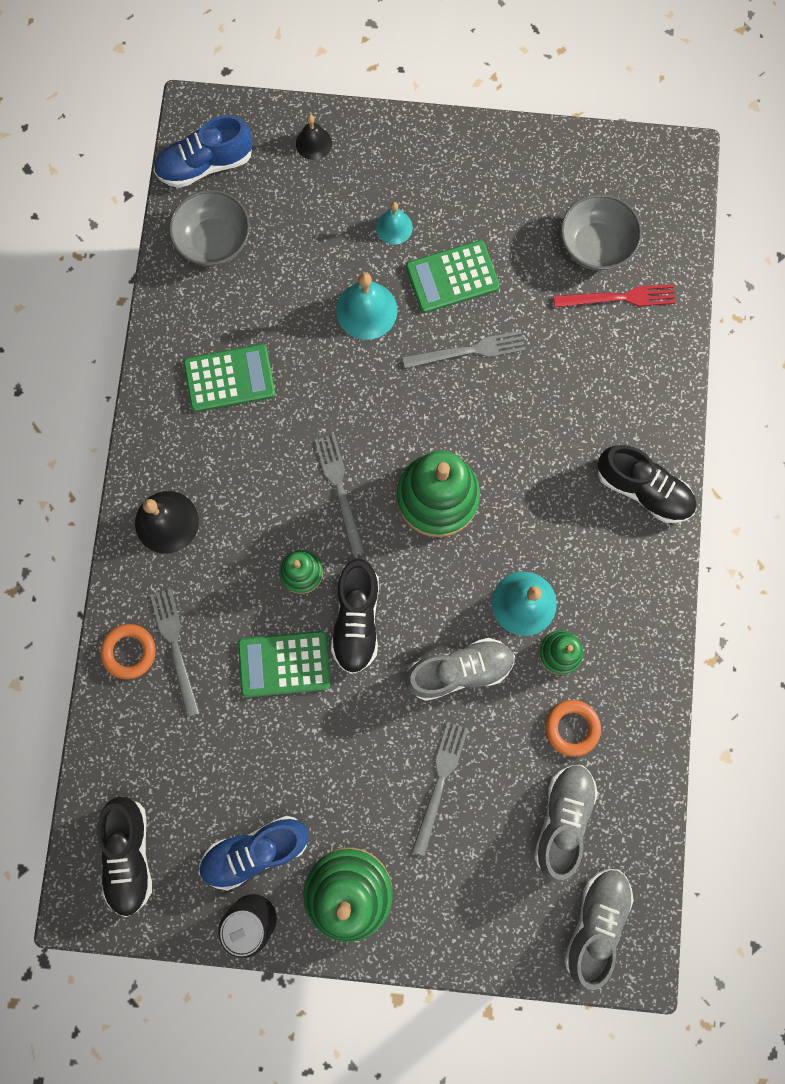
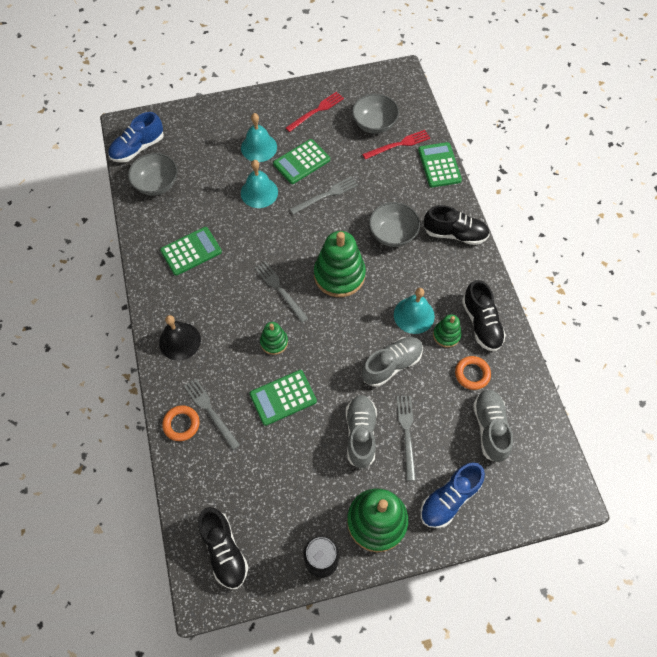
camera: 20 degrees left, 15 degrees down
blue shoe [199,816,309,891] -> blue shoe moved to [420,463,485,528]
black bell [296,115,332,160] -> none
black shoe [331,559,379,674] -> black shoe moved to [462,280,506,351]
turquoise bell [376,202,413,245] -> turquoise bell [241,113,277,162], size x1.65
grey shoe [564,869,634,991] -> grey shoe moved to [346,395,377,469]
none -> red fork [286,92,344,132]
none -> grey bowl [369,202,420,247]
none -> green calculator [418,142,462,188]

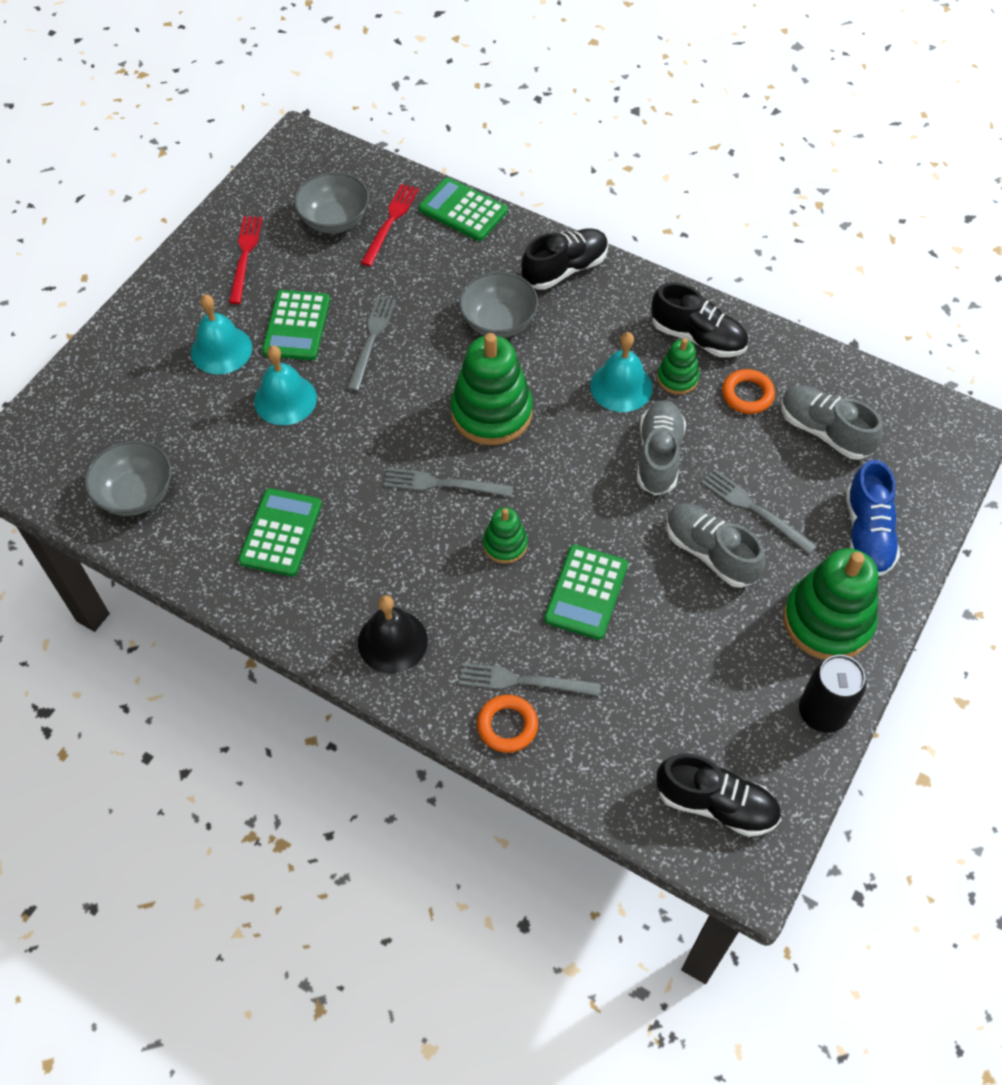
camera: 45 degrees left, 5 degrees down
blue shoe [108,112,164,163] -> none

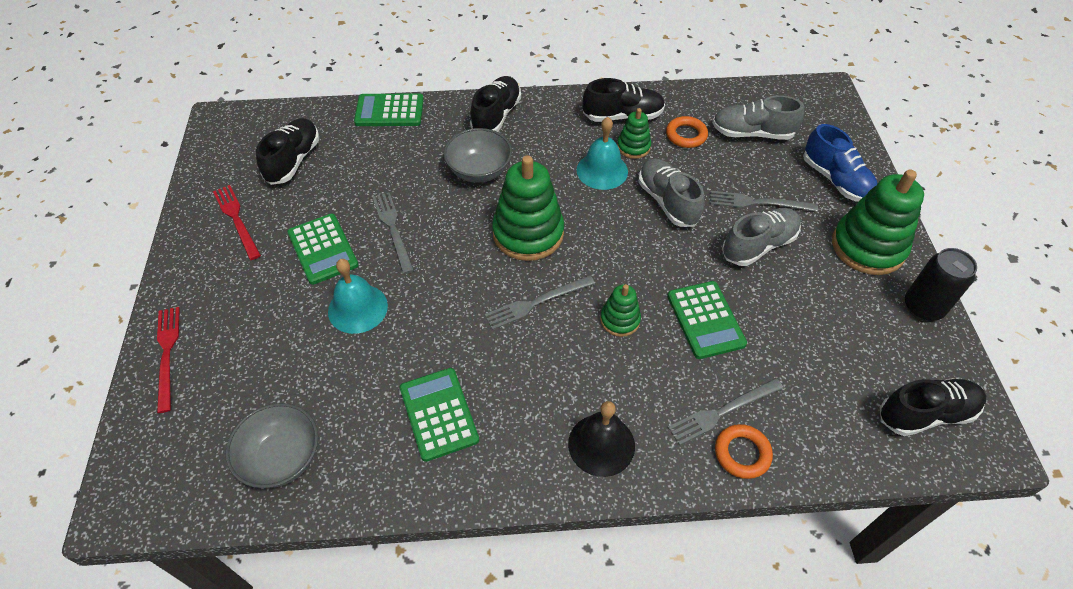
camera: 35 degrees left, 5 degrees down
turquoise bell [191,294,252,374] -> none
grey bowl [294,172,369,234] -> black shoe [256,118,319,185]
red fork [361,184,419,266] -> red fork moved to [157,307,180,413]
grey shoe [666,503,765,588] -> grey shoe turned 135 degrees clockwise [722,208,801,266]

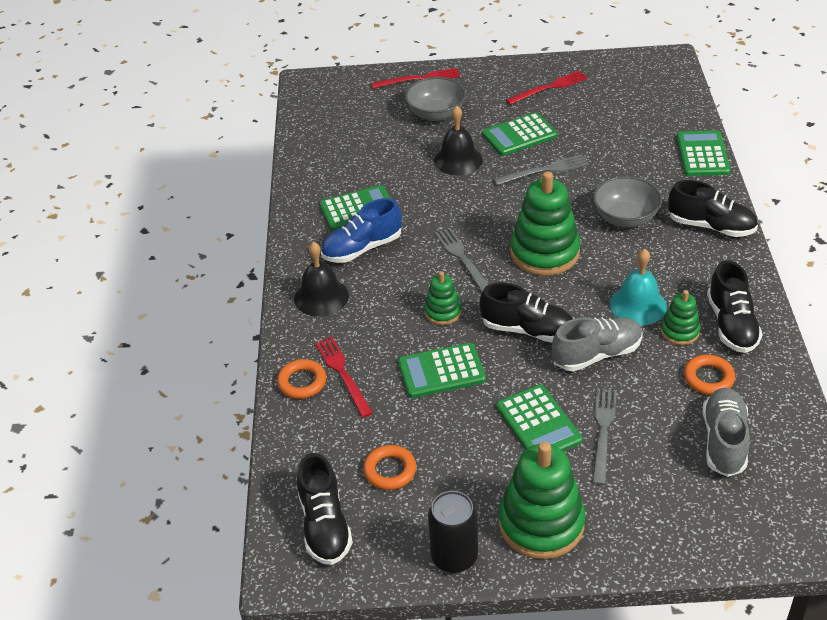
camera: 95 degrees right, 10 degrees down
grey bowl [225,403,318,488] -> grey bowl moved to [405,77,466,121]
black shoe [256,118,319,185] -> black shoe moved to [480,282,573,343]
turquoise bell [328,259,388,334] -> black bell [434,105,483,175]
grey fork [668,378,783,445] -> red fork [315,336,373,418]
grey shoe [722,208,801,266] -> green calculator [496,385,583,451]
blue shoe [803,124,878,202] -> blue shoe moved to [321,198,402,263]
none -> orange ring [363,445,416,490]

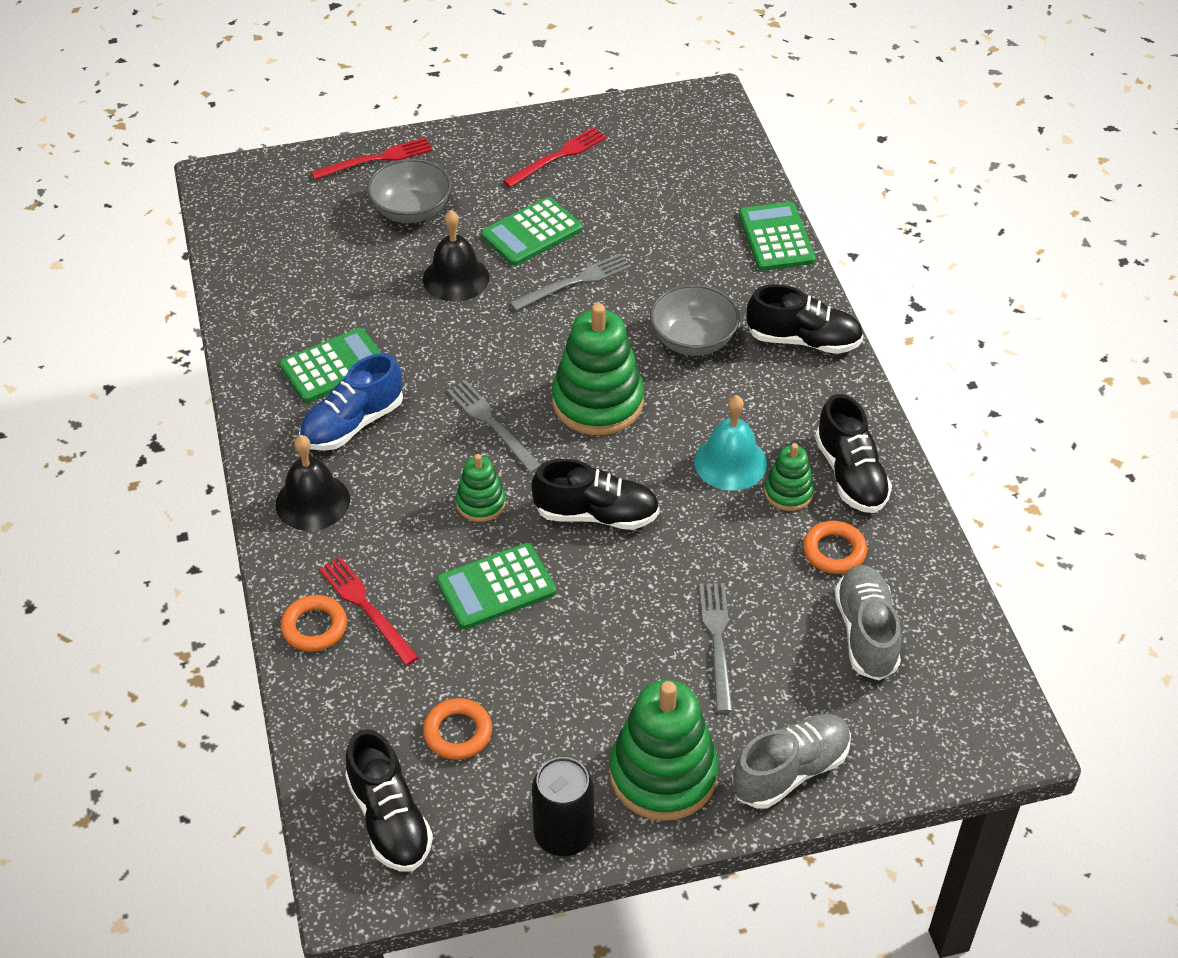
camera: 15 degrees left, 5 degrees up
green calculator [496,385,583,451] -> none
grey shoe [552,317,643,371] -> grey shoe moved to [732,714,851,808]

